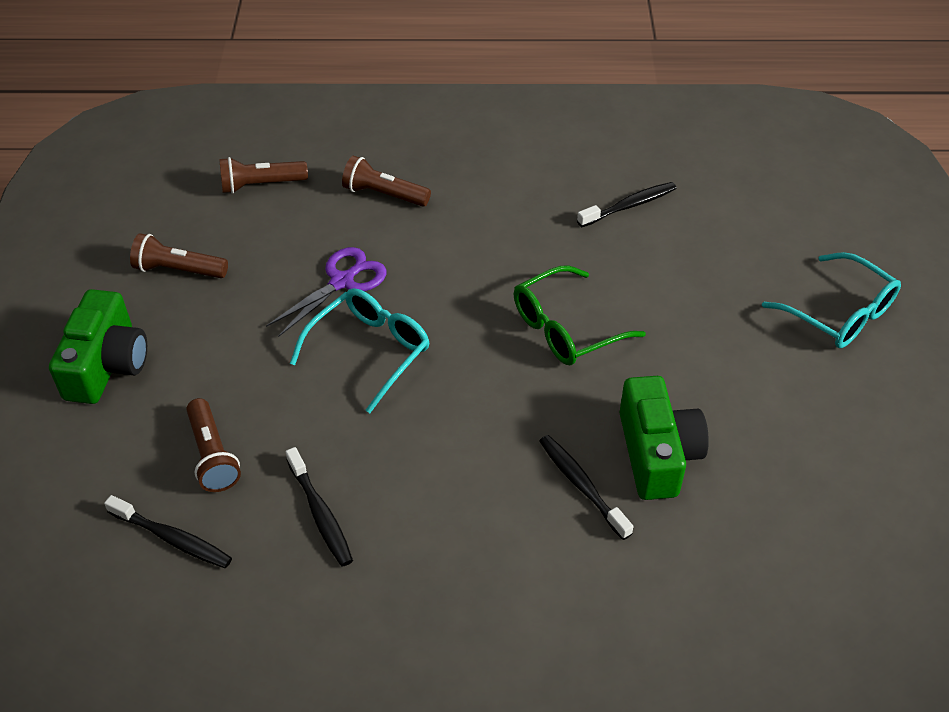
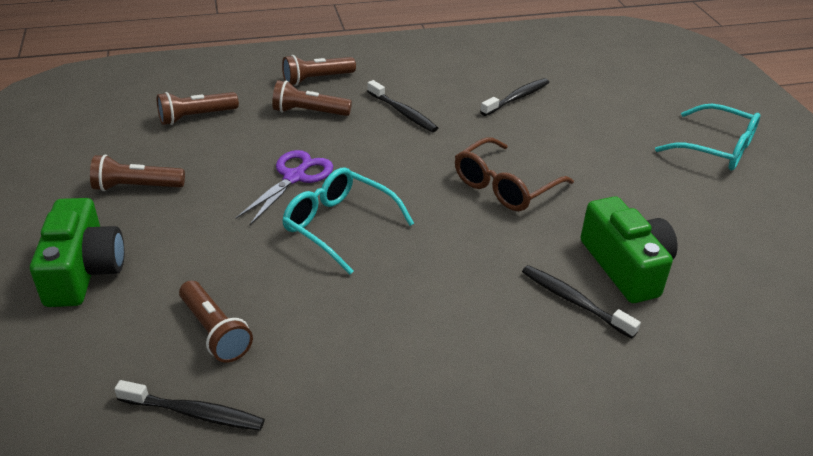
camera: 15 degrees left, 10 degrees down
black toothbrush [286,447,353,567] -> black toothbrush moved to [367,80,438,132]
turquoise glasses [290,288,430,413] -> turquoise glasses turned 75 degrees counterclockwise [282,167,414,274]
green glasses [514,265,646,365] -> brown glasses [455,137,574,211]
none -> brown flashlight [282,55,356,86]

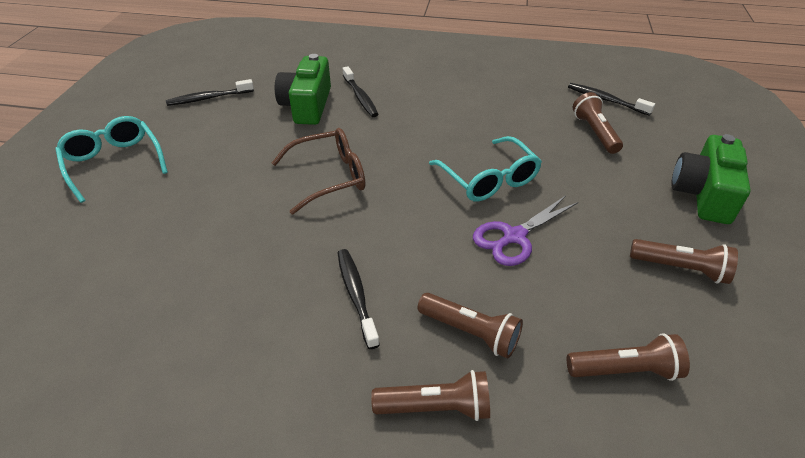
camera: 155 degrees left, 5 degrees up
black toothbrush [480,78,549,116] -> black toothbrush moved to [166,79,254,106]

